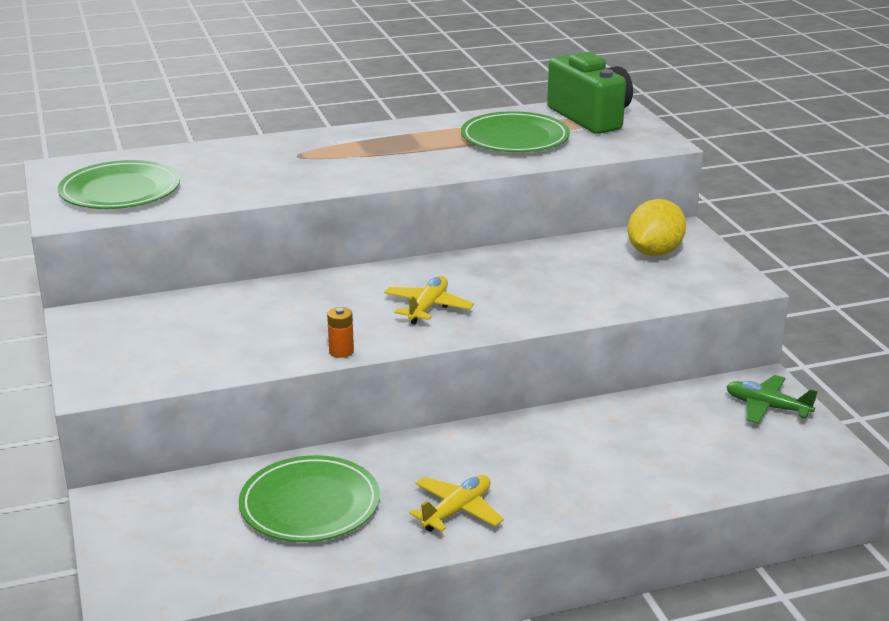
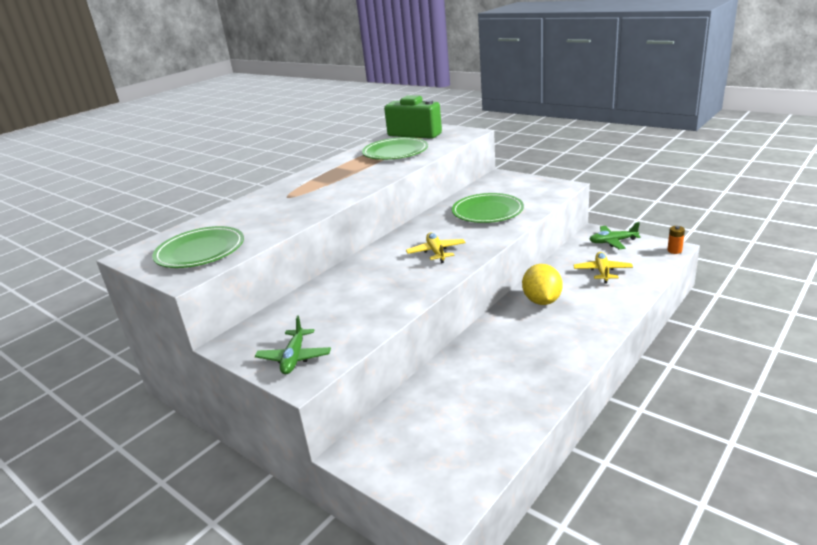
camera: 30 degrees left, 0 degrees up
green plate [239,455,380,542] -> green plate moved to [452,193,524,223]
orange battery [327,307,354,358] -> orange battery moved to [667,226,685,254]
yellow plane [410,475,504,532] -> yellow plane moved to [573,252,633,283]
yellow lemon [628,199,686,256] -> yellow lemon moved to [522,264,563,305]
none -> green plane [255,316,331,374]

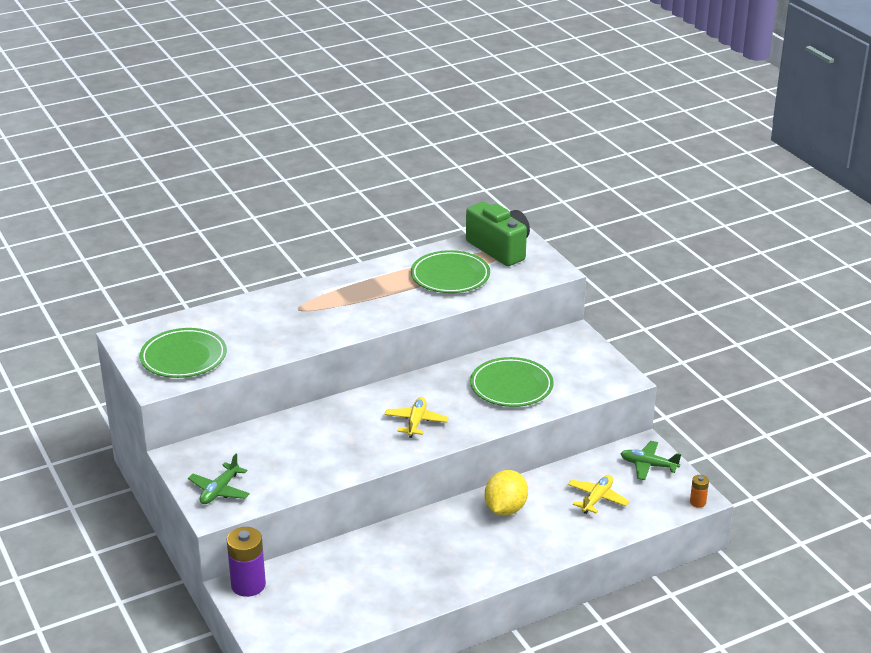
camera: 20 degrees right, 5 degrees up
none -> purple battery [227,527,266,597]

